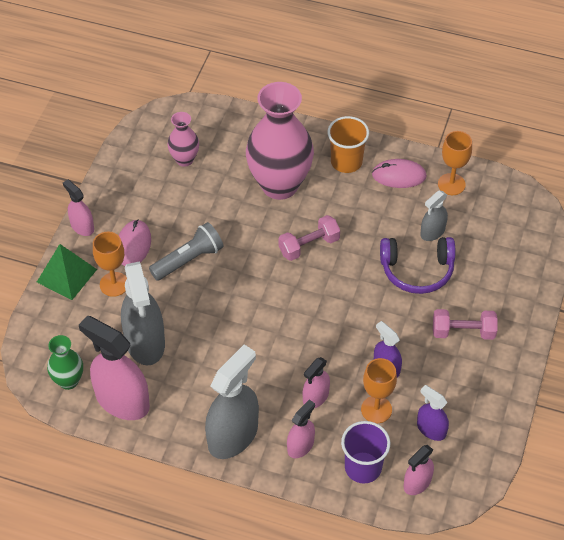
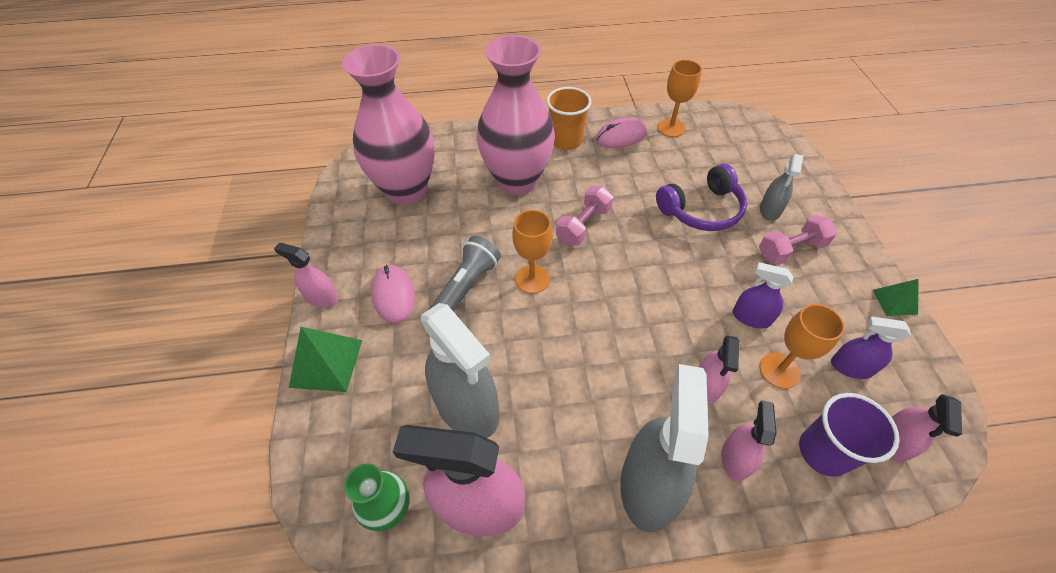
camera: 25 degrees left, 0 degrees up
orange goblet [93,232,127,297] -> orange goblet moved to [512,210,552,294]
pink vase [167,112,199,167] -> pink vase [342,44,435,205], size x2.08
grey spray bottle [421,190,448,241] -> grey spray bottle moved to [760,154,803,221]
none -> green pyramid [873,279,919,316]

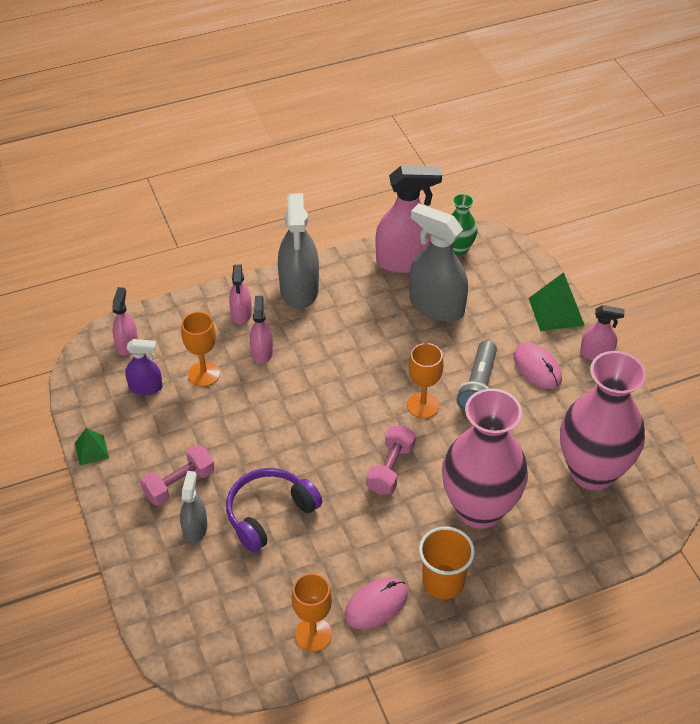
camera: 165 degrees right, 5 degrees down
purple spray bottle [733,262,793,328] -> none
purple cup [799,393,900,477] -> none

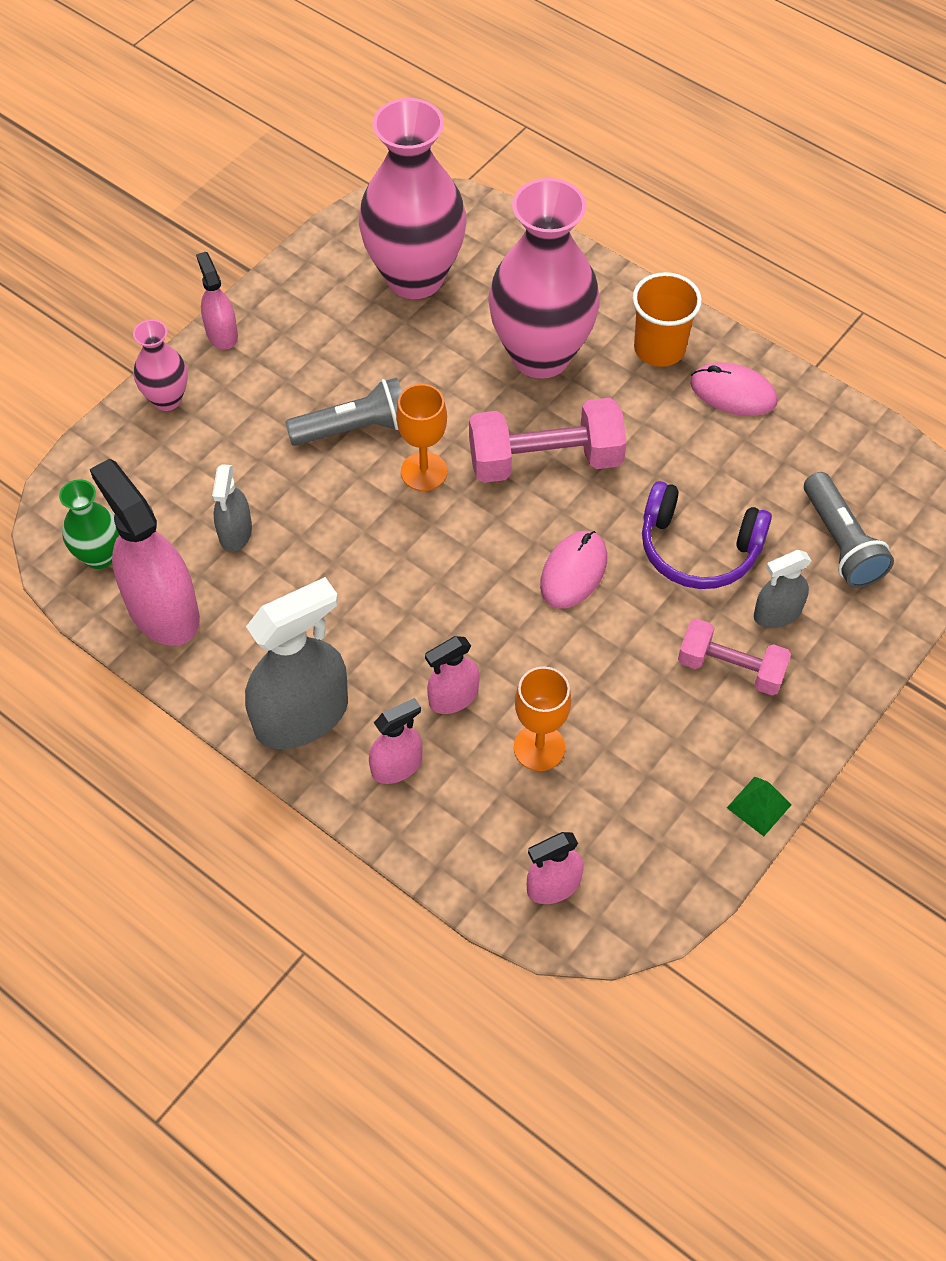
camera: 120 degrees left, 10 degrees up
purple spray bottle [125,339,163,395] -> none
orange goblet [292,573,332,652] -> none
pink dumbbell [367,425,416,495] -> pink dumbbell [469,398,627,483], size x1.54
grey spray bottle [409,203,468,322] -> grey spray bottle [212,464,252,552], size x0.53
pink mouse [513,343,562,389] -> pink mouse moved to [540,531,607,609]
green pyramid [529,272,585,331] -> pink vase [133,320,188,411]
none -> grey flashlight [804,472,894,588]

